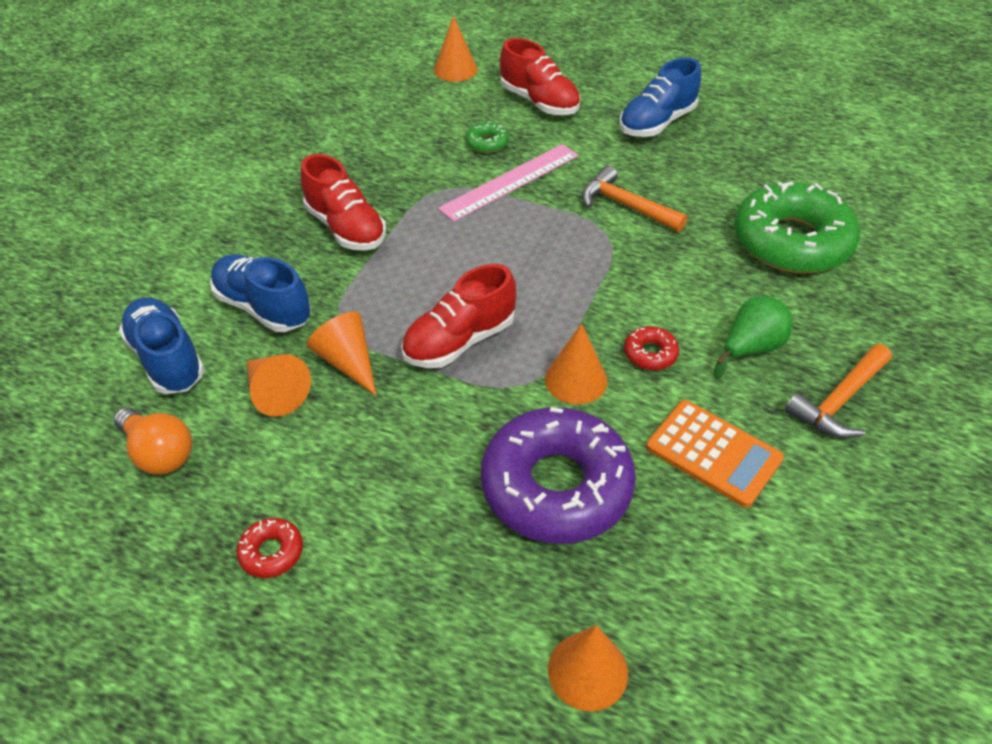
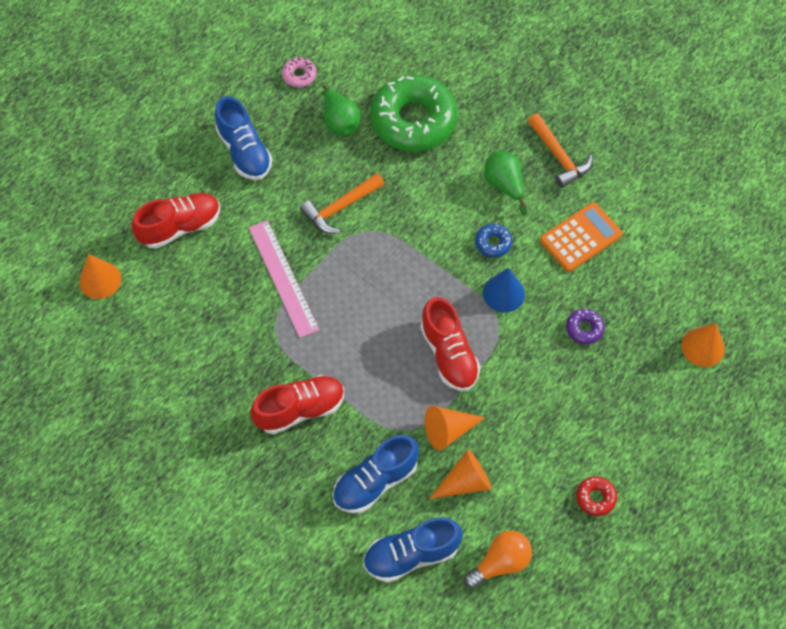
camera: 75 degrees left, 15 degrees up
green donut [466,121,509,153] -> none
purple donut [481,407,636,544] -> purple donut [566,309,604,344], size x0.40
orange cone [545,323,607,404] -> blue cone [483,268,525,313]
red donut [624,326,679,370] -> blue donut [475,224,512,257]
none -> pink donut [282,57,316,87]
none -> green pear [321,85,361,135]

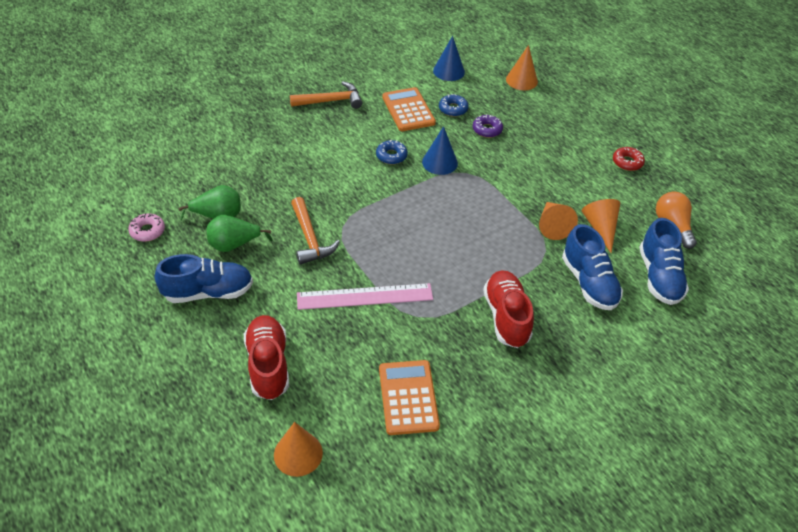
camera: 75 degrees left, 15 degrees down
green donut [370,74,458,152] -> none
red shoe [420,297,481,391] -> none
green pear [484,151,527,215] -> green pear moved to [207,215,273,252]
none -> orange calculator [379,360,440,435]
none -> blue cone [433,36,465,81]
none -> blue donut [439,94,469,117]

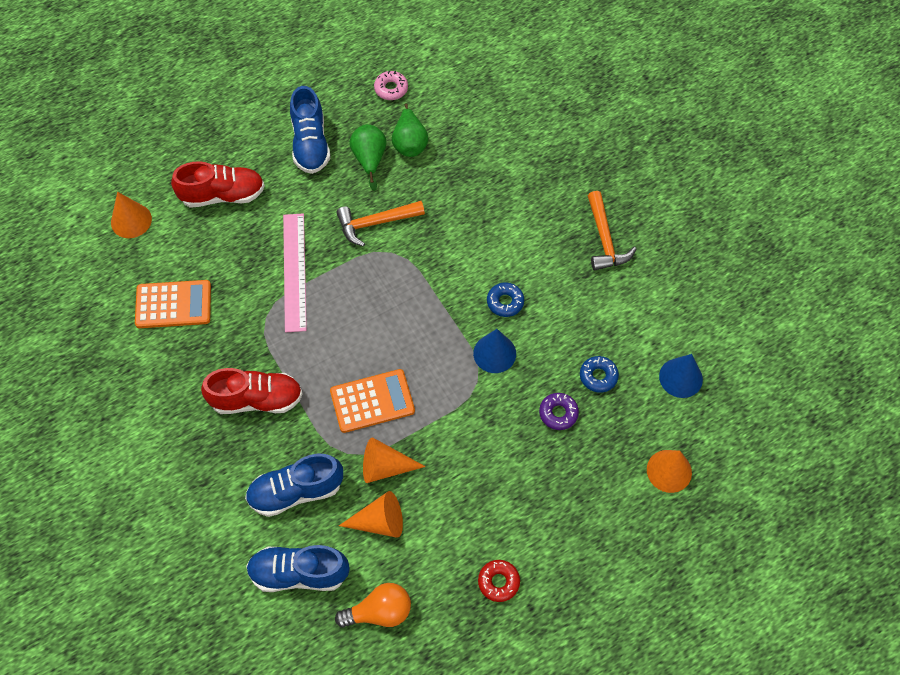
camera: 95 degrees right, 15 degrees up
orange calculator [382,87,436,131] -> orange calculator moved to [330,369,415,433]

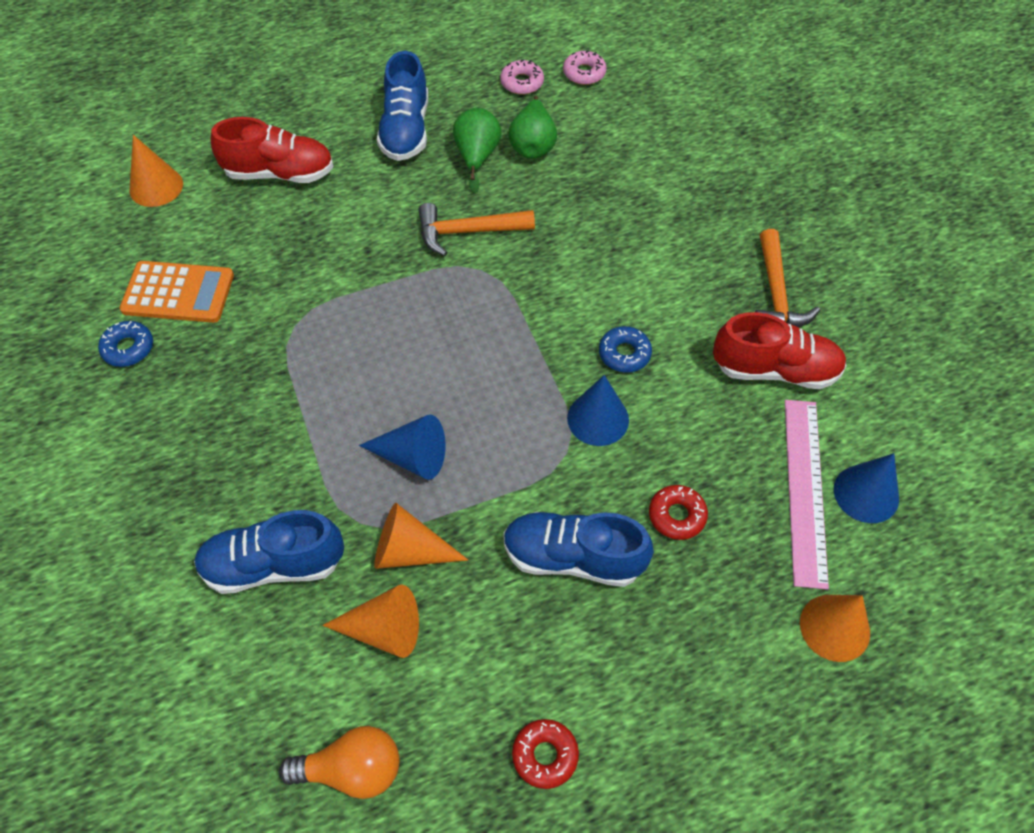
camera: 10 degrees right, 5 degrees down
red shoe [201,368,303,414] -> red shoe moved to [713,312,847,389]
blue shoe [246,545,349,592] -> blue shoe moved to [503,512,654,587]
pink ruler [283,213,307,333] -> pink ruler moved to [785,400,829,590]
orange calculator [330,369,415,433] -> blue cone [359,415,446,480]
purple donut [539,393,579,430] -> red donut [649,485,708,540]
blue donut [580,356,619,393] -> blue donut moved to [98,321,153,367]
none -> pink donut [563,50,607,85]

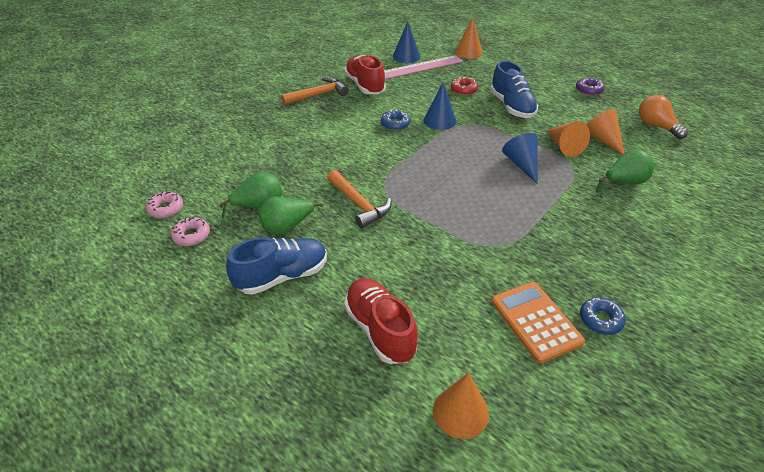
camera: 120 degrees left, 15 degrees down
blue shoe [194,510,344,594] -> green pear [596,149,655,193]
red donut [512,719,579,789] -> purple donut [576,77,604,96]

